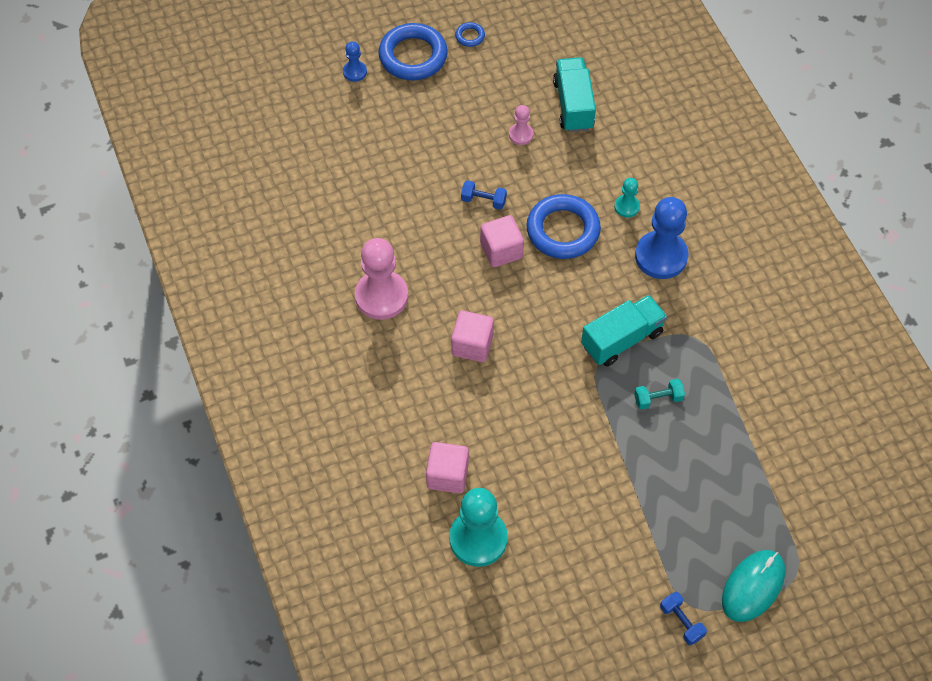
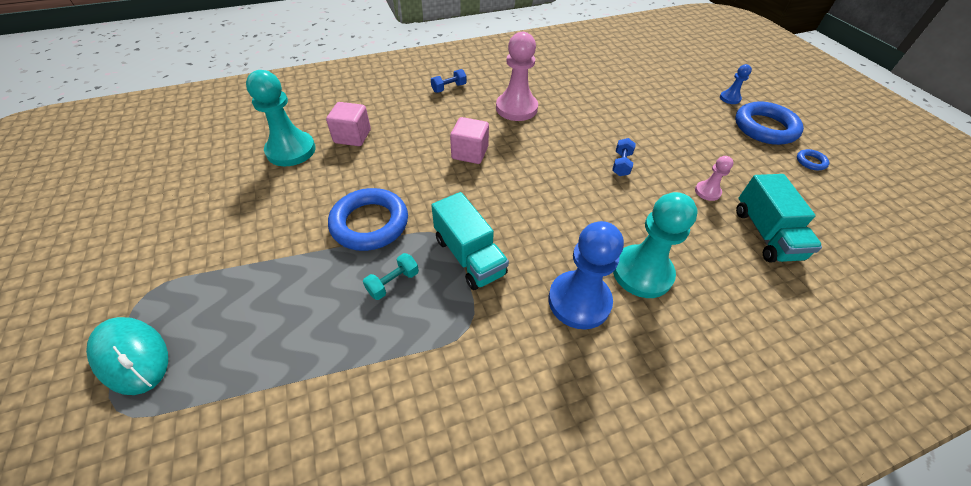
camera: 90 degrees right, 10 degrees down
pink cube [480,215,524,267] -> none
blue ring [527,194,601,259] -> blue ring moved to [328,188,408,251]
turquoise truck [553,57,596,132] -> turquoise truck turned 90 degrees clockwise [736,174,822,263]
turquoise pawn [614,178,640,218] -> turquoise pawn [613,192,698,298], size x2.03
turquoise dumbbell [634,379,685,410] -> turquoise dumbbell turned 60 degrees clockwise [363,253,419,300]
blue dumbbell [660,592,707,645] -> blue dumbbell moved to [431,69,467,93]

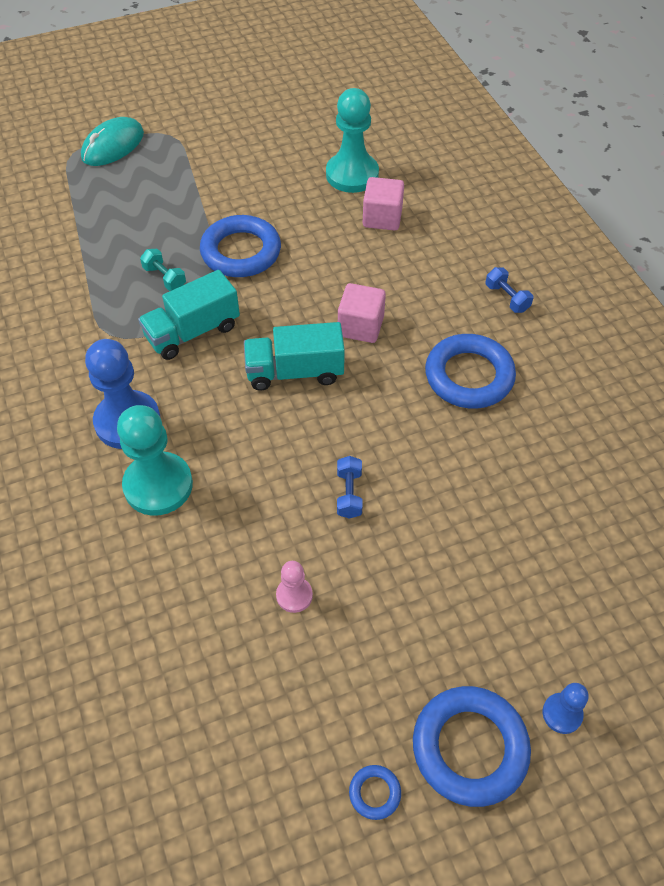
camera: 90 degrees right, 5 degrees up
pink pawn [496,32,538,121] -> blue ring [425,334,516,409]
blue dumbbell [612,138,636,176] -> blue dumbbell turned 75 degrees clockwise [337,456,363,519]
turquoise truck [736,174,822,263] -> turquoise truck moved to [244,322,345,391]

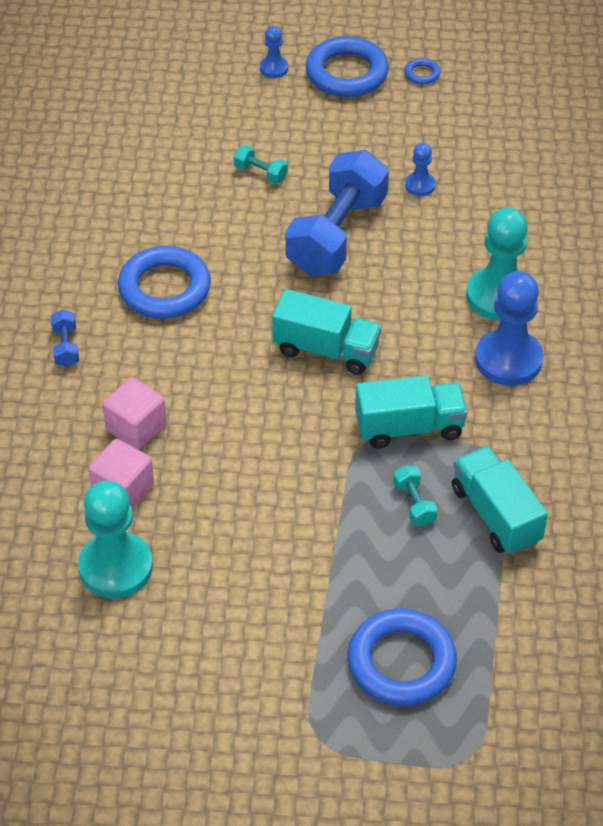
camera: 155 degrees left, 5 degrees down
turquoise mouse [81,117,144,166] -> none
blue ring [200,215,281,277] -> blue ring moved to [348,608,457,706]
pink pawn [276,561,313,613] -> blue pawn [405,143,436,196]
blue dumbbell [337,456,363,519] -> blue dumbbell [286,150,389,275], size x2.49
pink cube [338,283,386,343] -> pink cube moved to [102,377,167,450]
none -> turquoise dumbbell [234,145,288,184]
none -> turquoise truck [452,446,548,555]

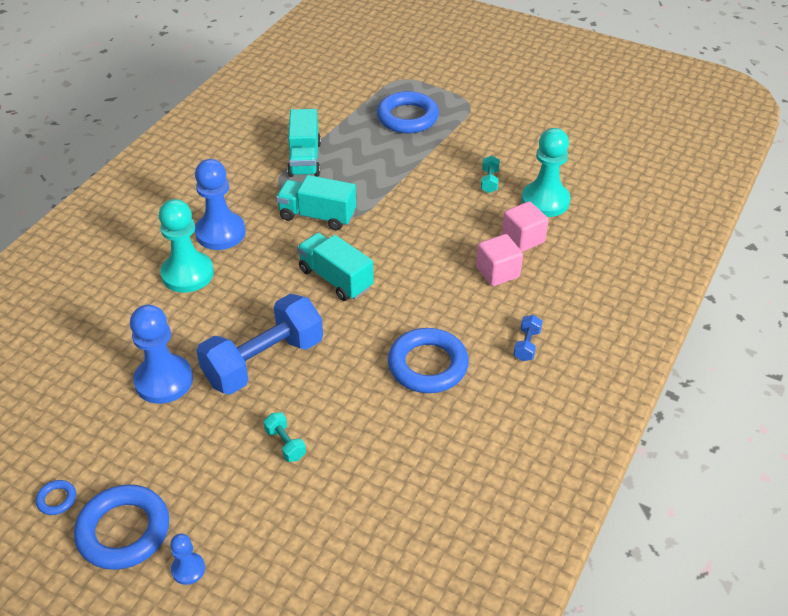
camera: 155 degrees left, 5 degrees down
turquoise dumbbell [393,465,437,526] -> turquoise dumbbell moved to [481,155,500,193]
blue pawn [405,143,436,196] -> blue pawn [130,305,193,404], size x2.03

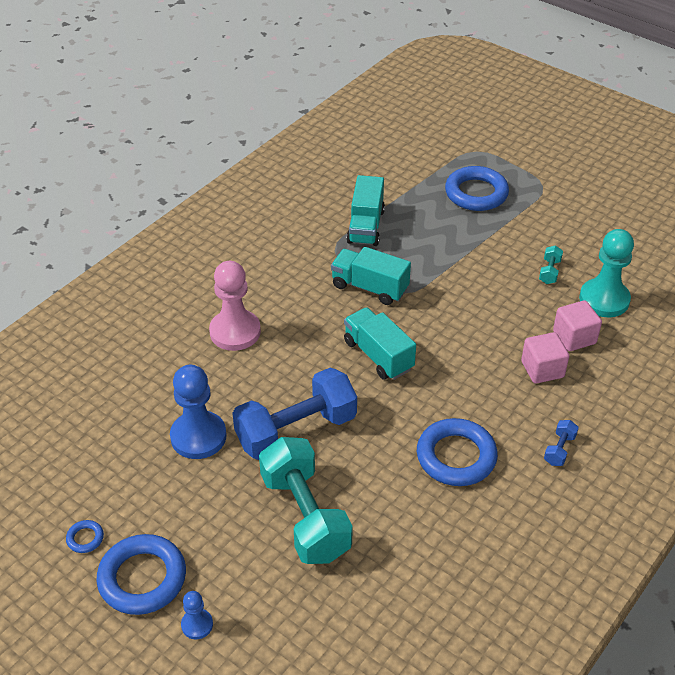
camera: 10 degrees right, 0 degrees up
turquoise pawn [159,199,214,293] -> pink pawn [209,261,261,351]
blue pawn [195,159,246,250] -> none
turquoise dumbbell [263,412,306,462] -> turquoise dumbbell [259,437,353,564], size x2.49

